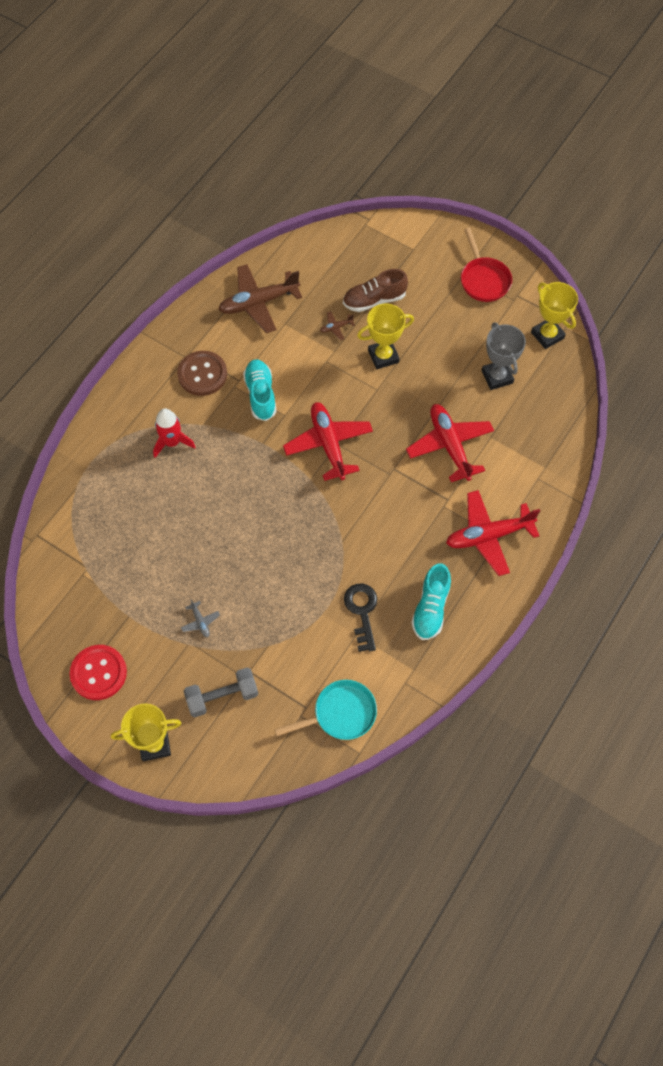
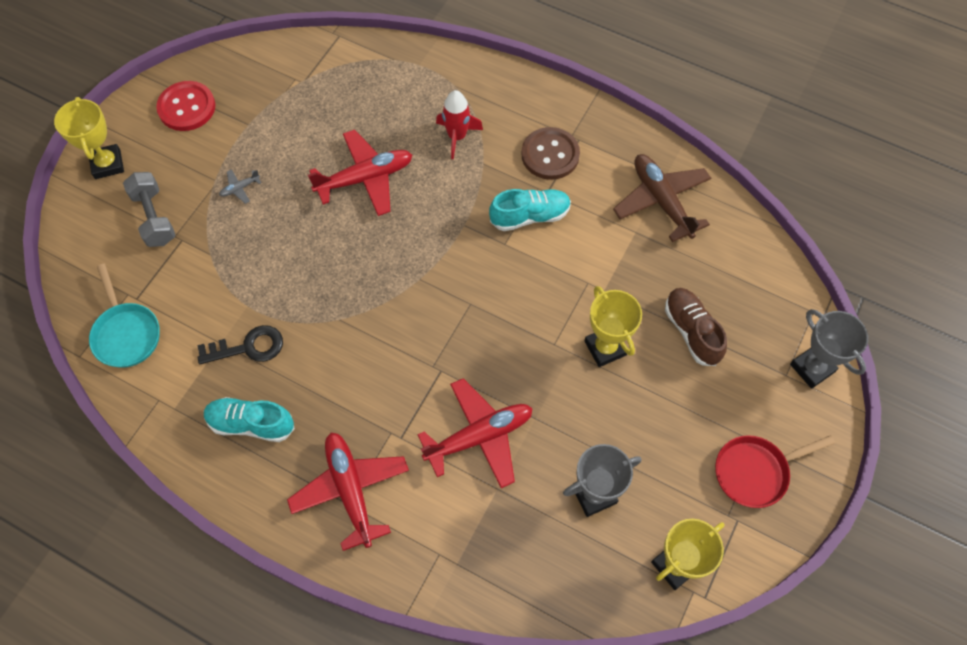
camera: 85 degrees right, 0 degrees up
red plane [283,402,373,481] -> red plane moved to [308,130,412,216]
brown plane [320,311,355,341] -> none
none -> grey trophy [790,309,868,389]

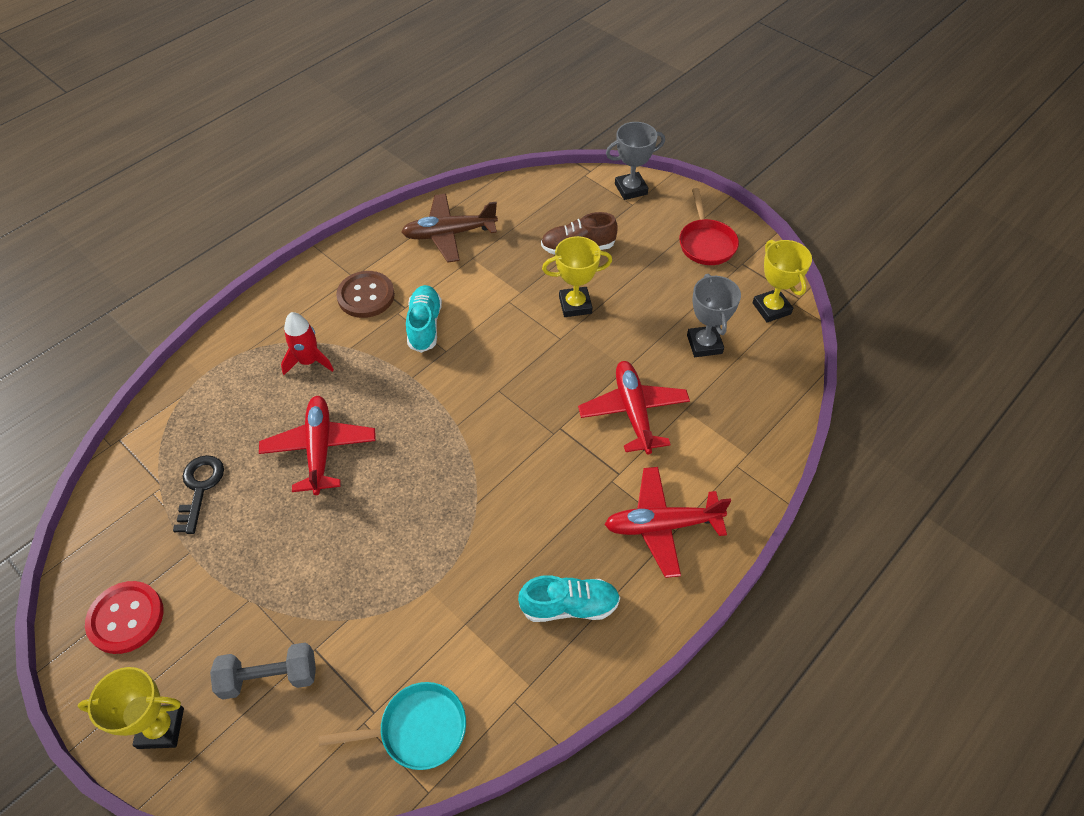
camera: 75 degrees left, 10 degrees down
black key [197,325,283,364] -> black key moved to [173,455,224,534]
turquoise shoe [204,397,295,442] -> turquoise shoe turned 120 degrees counterclockwise [518,575,620,622]
grey plane [219,169,262,204] -> none

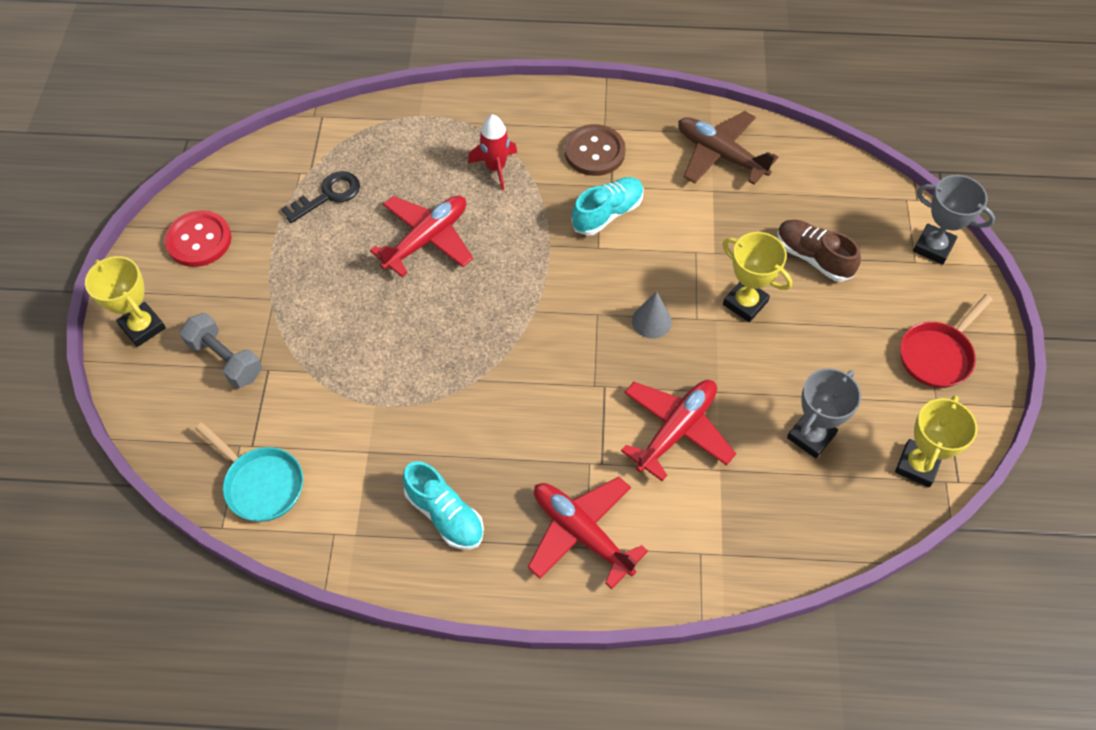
camera: 50 degrees right, 5 degrees up
none -> grey cone [632,291,672,339]

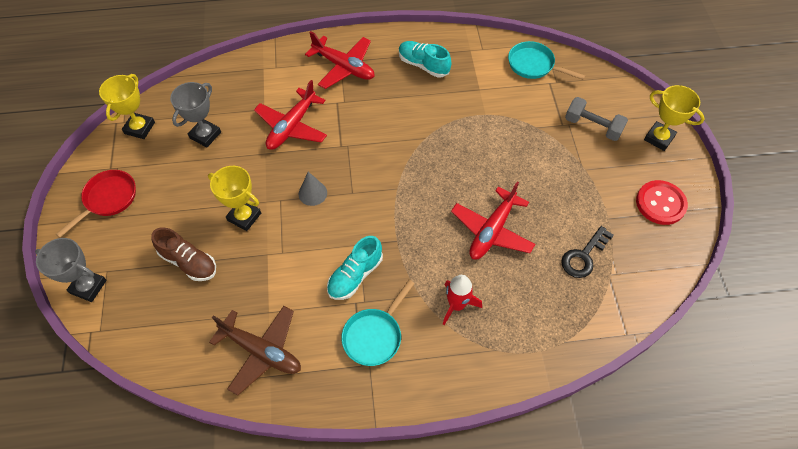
camera: 170 degrees right, 0 degrees up
brown button [565,124,626,176] -> turquoise pan [341,280,415,366]

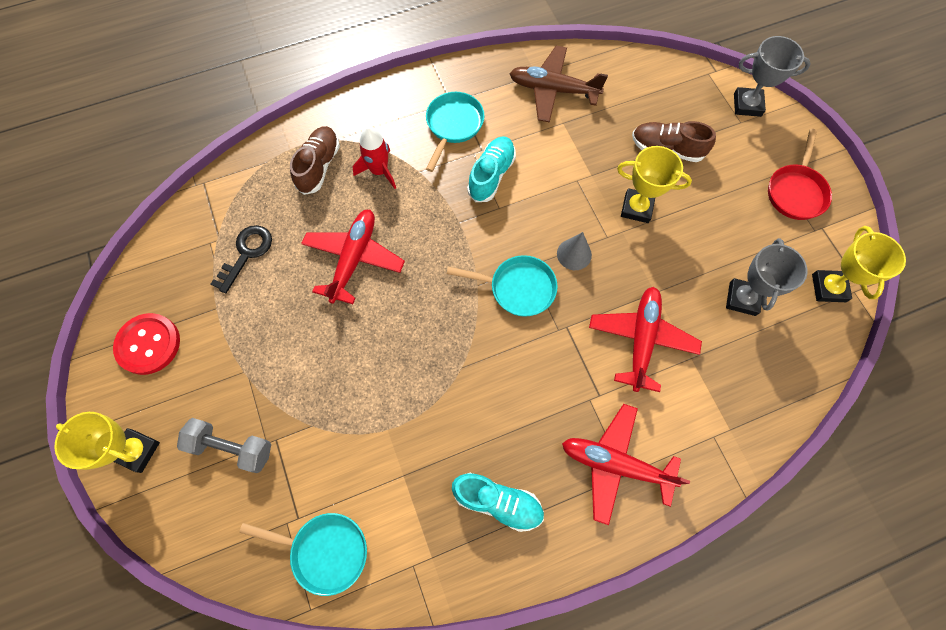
camera: 165 degrees right, 10 degrees up
none -> brown shoe [290,126,340,195]
none -> turquoise pan [447,255,558,317]

